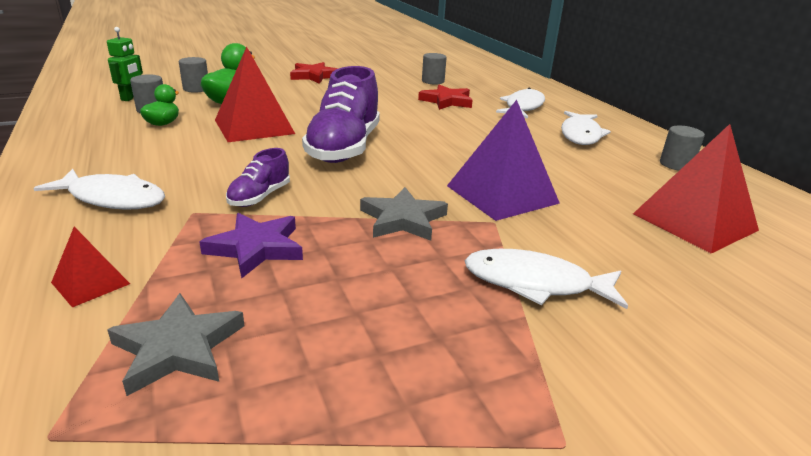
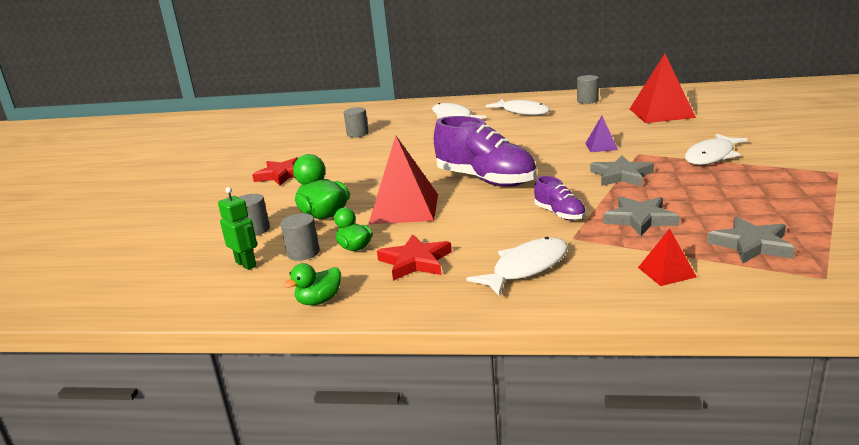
camera: 55 degrees left, 5 degrees down
purple star [199,213,303,278] -> grey star [603,196,680,236]
red star [418,84,473,110] -> red star moved to [377,234,452,281]
purple pyramid [447,100,560,221] -> purple pyramid [585,116,618,152], size x0.49
none -> green duck [284,263,341,305]

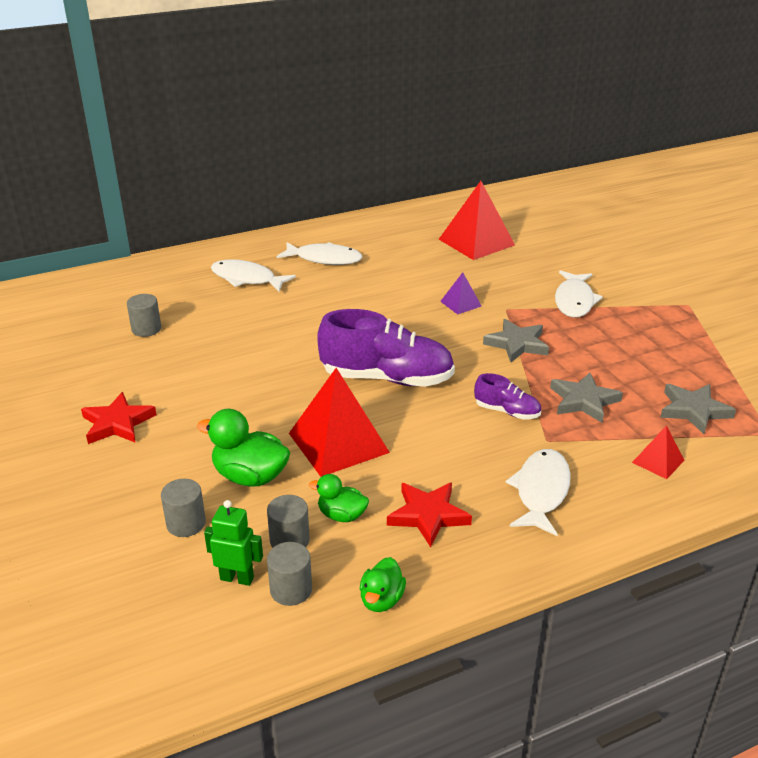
camera: 35 degrees left, 10 degrees up
grey cylinder [577,75,599,104] -> grey cylinder moved to [267,542,312,606]

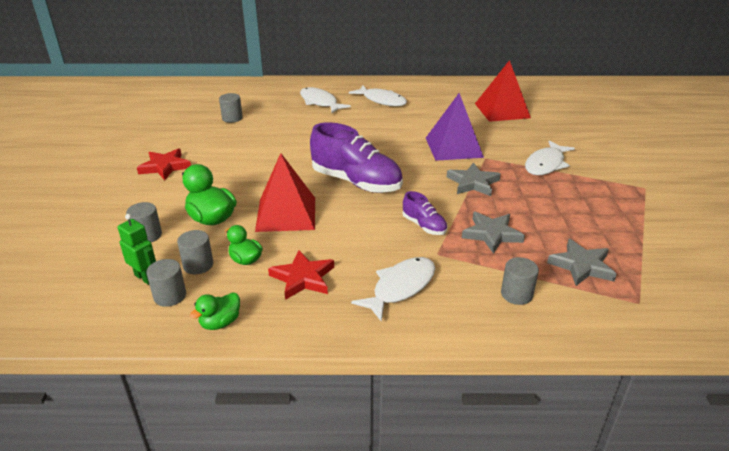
camera: 25 degrees right, 0 degrees up
purple pyramid [440,272,481,314] -> purple pyramid [426,93,484,161], size x2.04
red pyramid [632,425,684,479] -> grey cylinder [501,257,539,305]

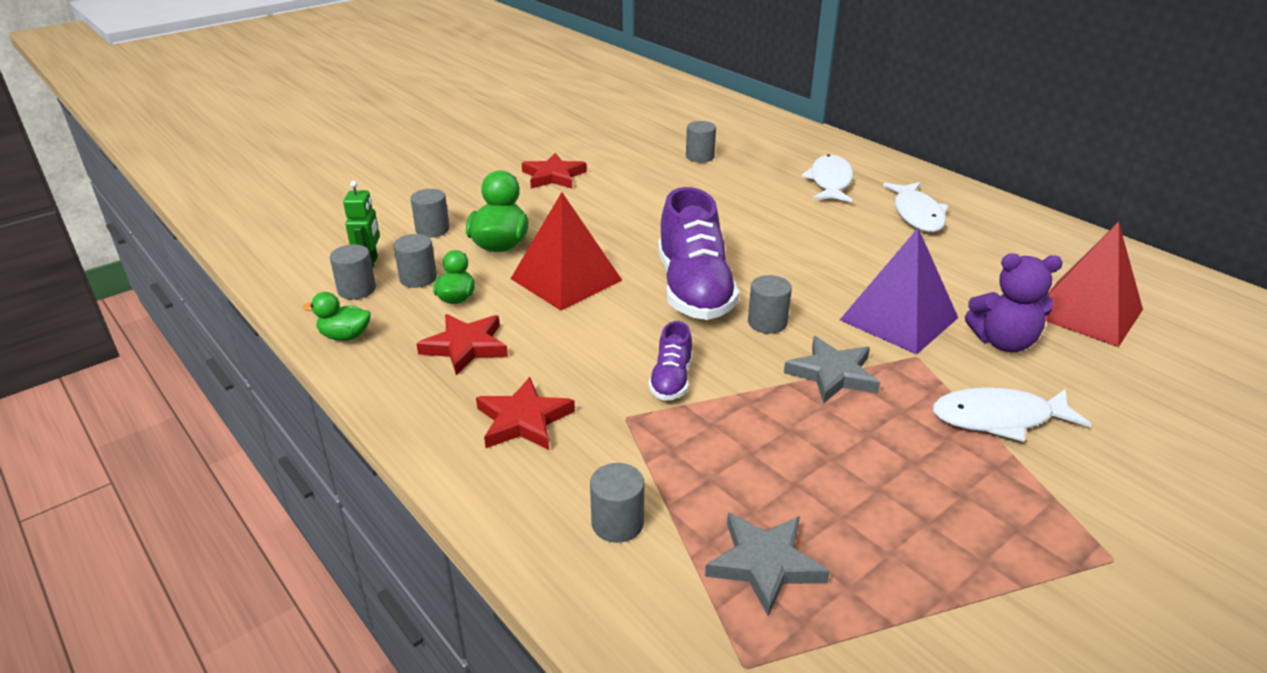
camera: 50 degrees right, 0 degrees up
white fish [351,257,435,322] -> red star [476,377,575,450]
grey star [462,212,525,254] -> none
none -> grey cylinder [748,275,792,334]
none -> purple teddy bear [965,253,1063,352]

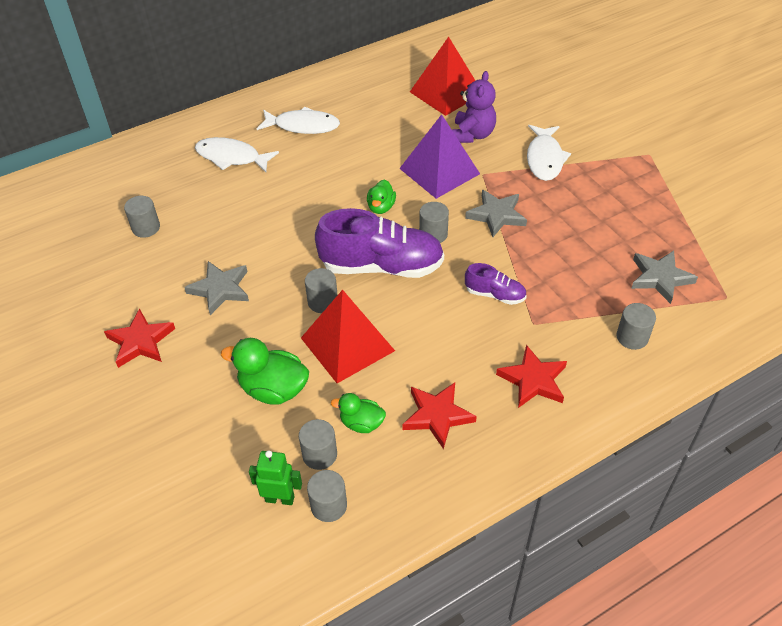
camera: 80 degrees left, 15 degrees up
green duck [303,292,371,341] -> green duck moved to [367,180,396,214]
grey cylinder [411,189,450,238] -> grey cylinder moved to [305,268,338,313]
none -> grey star [184,261,249,315]

